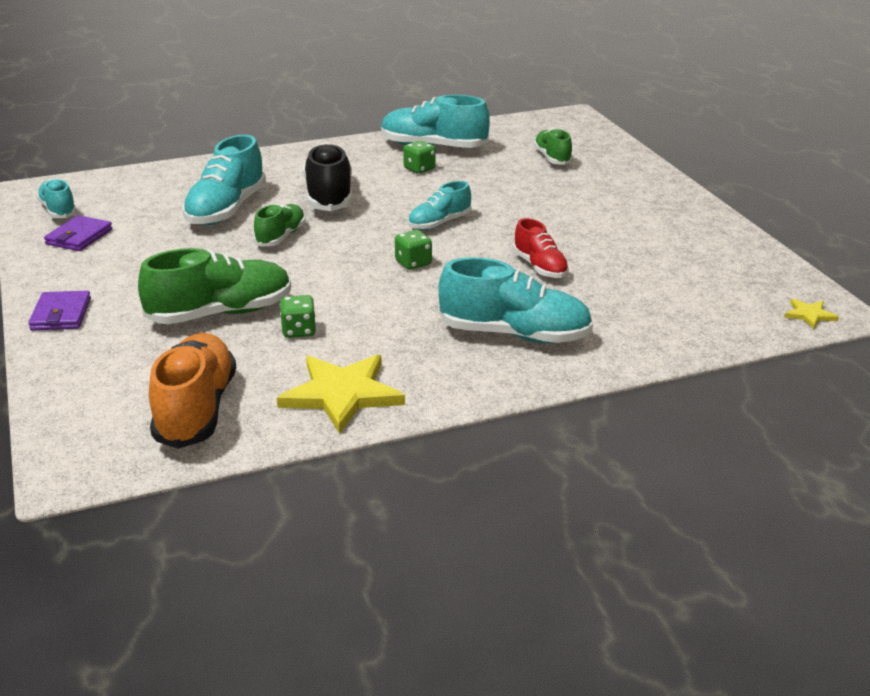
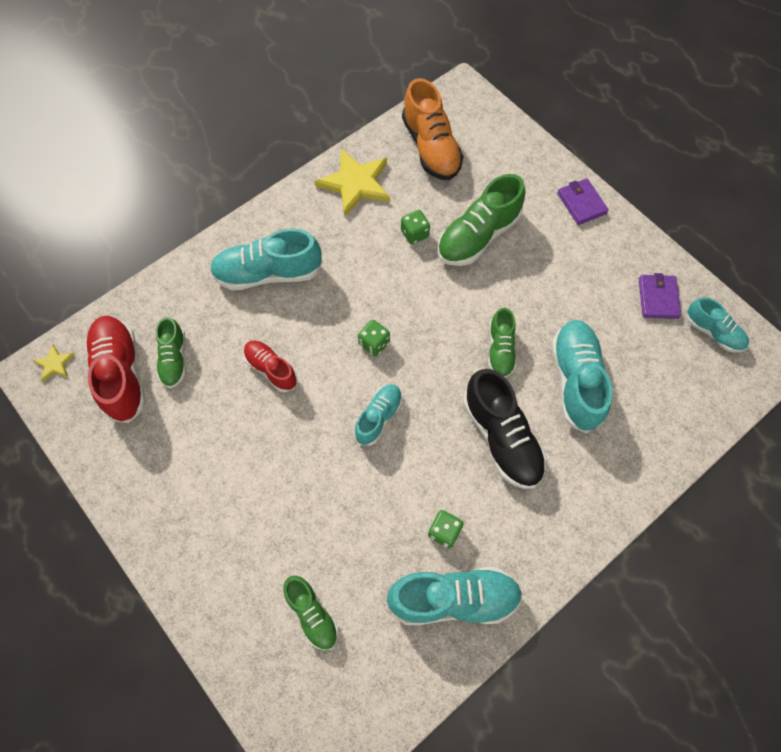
camera: 160 degrees right, 35 degrees up
none -> red shoe [85,316,146,423]
none -> green shoe [156,317,186,389]

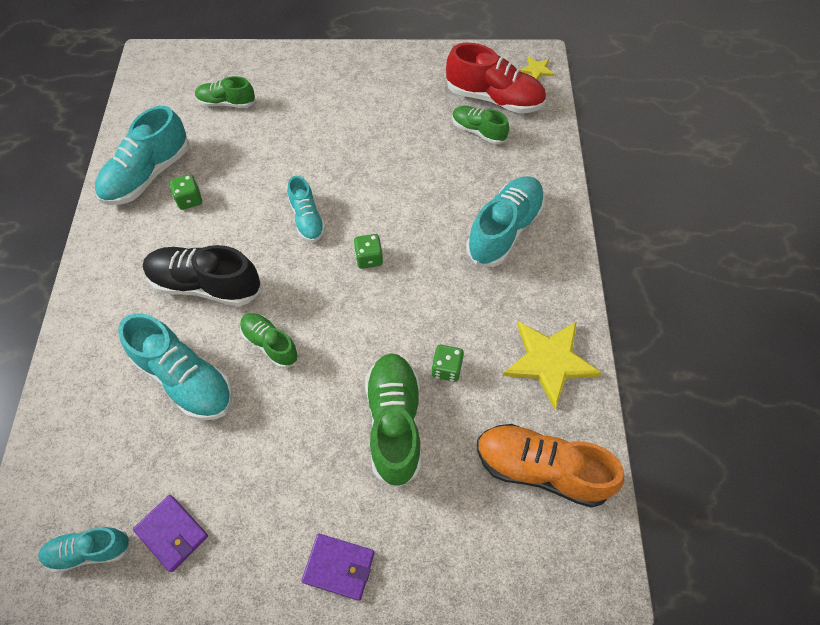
camera: 130 degrees right, 5 degrees down
red shoe [243,341,298,392] -> none

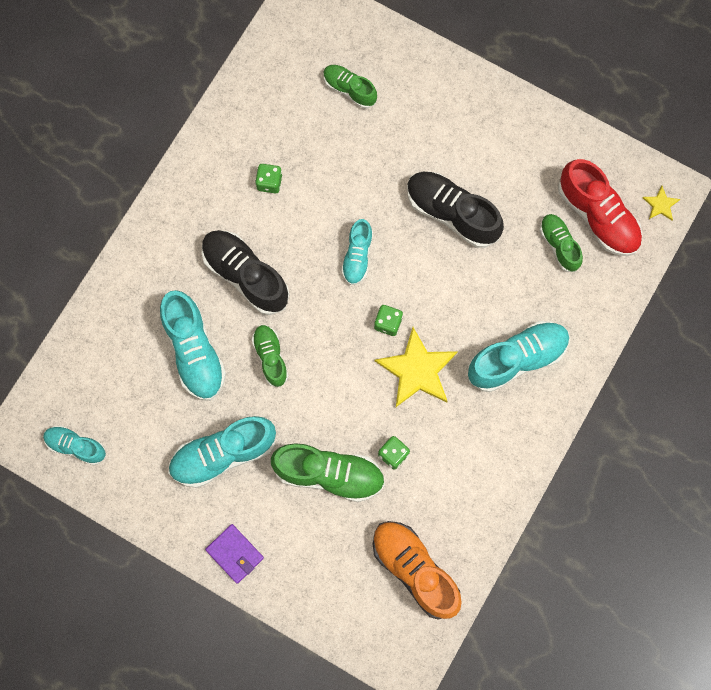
camera: 30 degrees right, 15 degrees up
turquoise shoe [95,106,190,205] -> turquoise shoe moved to [168,416,276,488]
purple wallet [133,495,208,572] -> none
green shoe [365,353,421,488] -> green shoe turned 75 degrees clockwise [271,443,385,502]
yellow star [503,321,602,410] -> yellow star moved to [374,327,458,407]
none -> black shoe [407,171,504,248]

